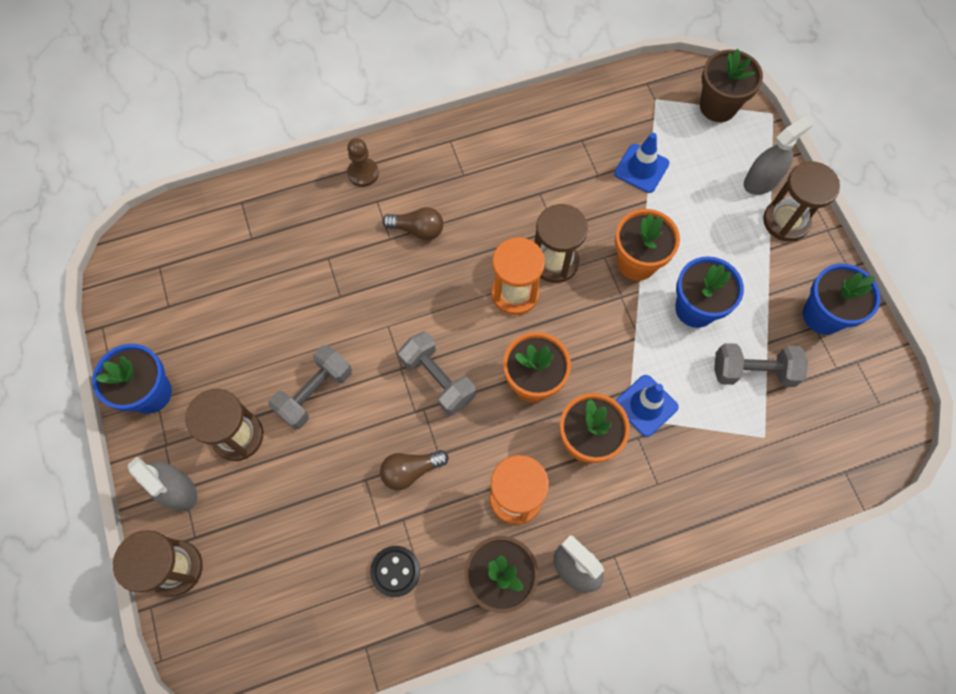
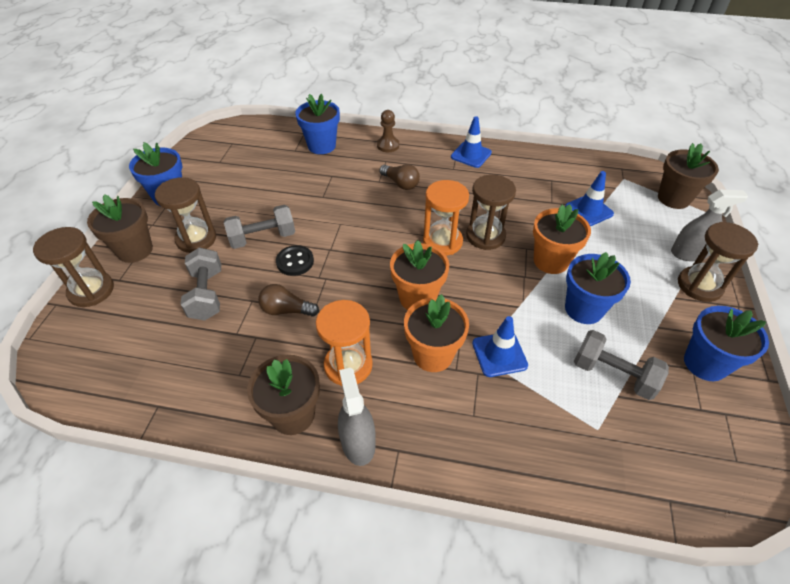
camera: 30 degrees right, 20 degrees down
grey spray bottle [128,457,197,511] -> brown flower pot [87,194,153,263]
black button [370,546,420,597] -> black button moved to [276,245,314,276]
grey dumbbell [399,332,475,415] -> grey dumbbell moved to [181,247,221,320]
none -> blue flower pot [295,94,340,154]
none -> blue traffic cone [451,116,492,168]

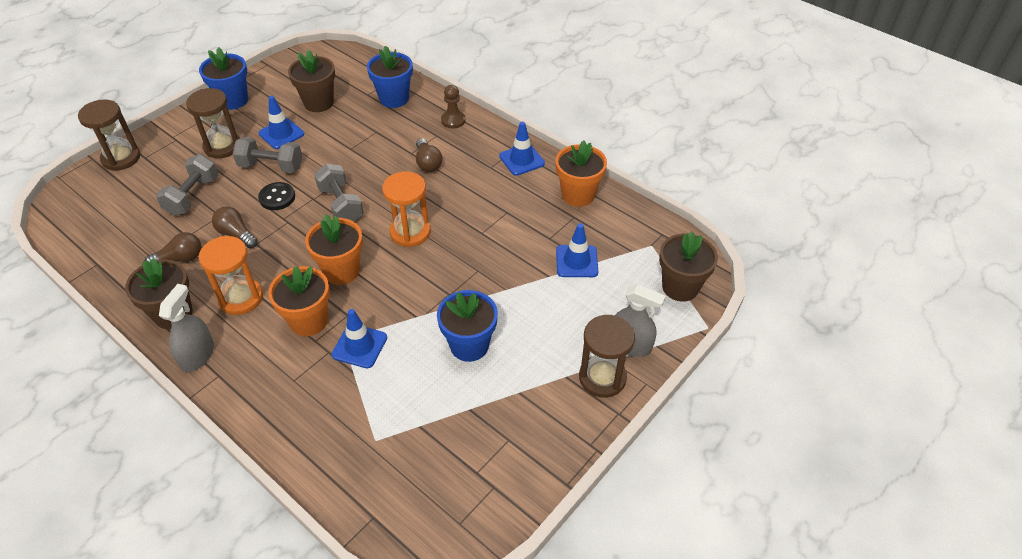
camera: 30 degrees right, 0 degrees up
brown flower pot [87,194,153,263] -> brown flower pot moved to [288,50,335,112]
brown hourglass [466,175,516,250] -> none
orange flower pot [533,204,591,274] -> orange flower pot moved to [555,141,607,207]
grey dumbbell [574,330,669,400] -> grey dumbbell moved to [314,164,364,222]
blue flower pot [684,306,769,381] -> none
none -> brown light bulb [145,232,201,262]
none -> blue traffic cone [259,96,304,149]

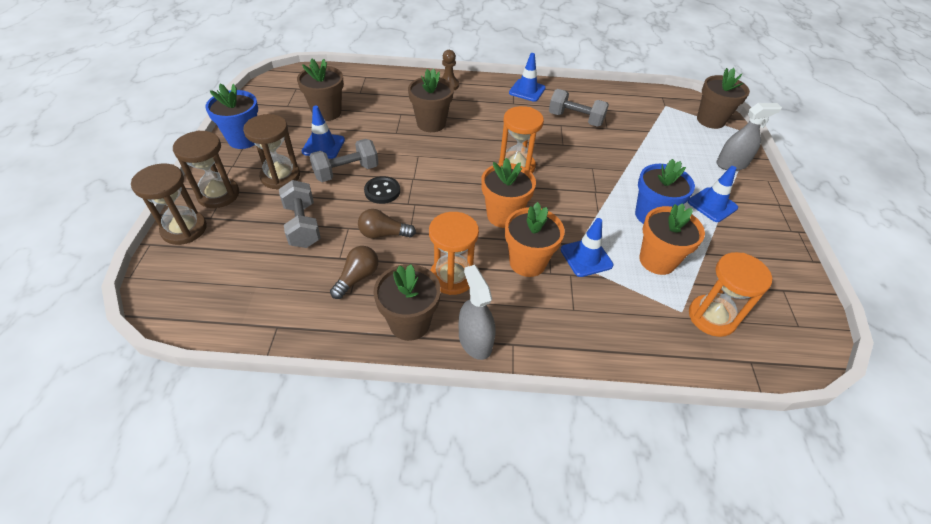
camera: 40 degrees left, 0 degrees up
grey dumbbell [314,164,364,222] -> grey dumbbell moved to [549,89,609,127]
blue flower pot [367,46,413,108] -> none
brown light bulb [416,138,442,172] -> none
orange flower pot [555,141,607,207] -> orange flower pot moved to [639,203,705,275]
blue traffic cone [556,223,598,277] -> blue traffic cone moved to [688,166,738,222]
brown hourglass [579,315,635,398] -> brown hourglass moved to [173,130,239,208]
none -> brown flower pot [408,69,454,132]
none -> orange hourglass [689,252,772,337]

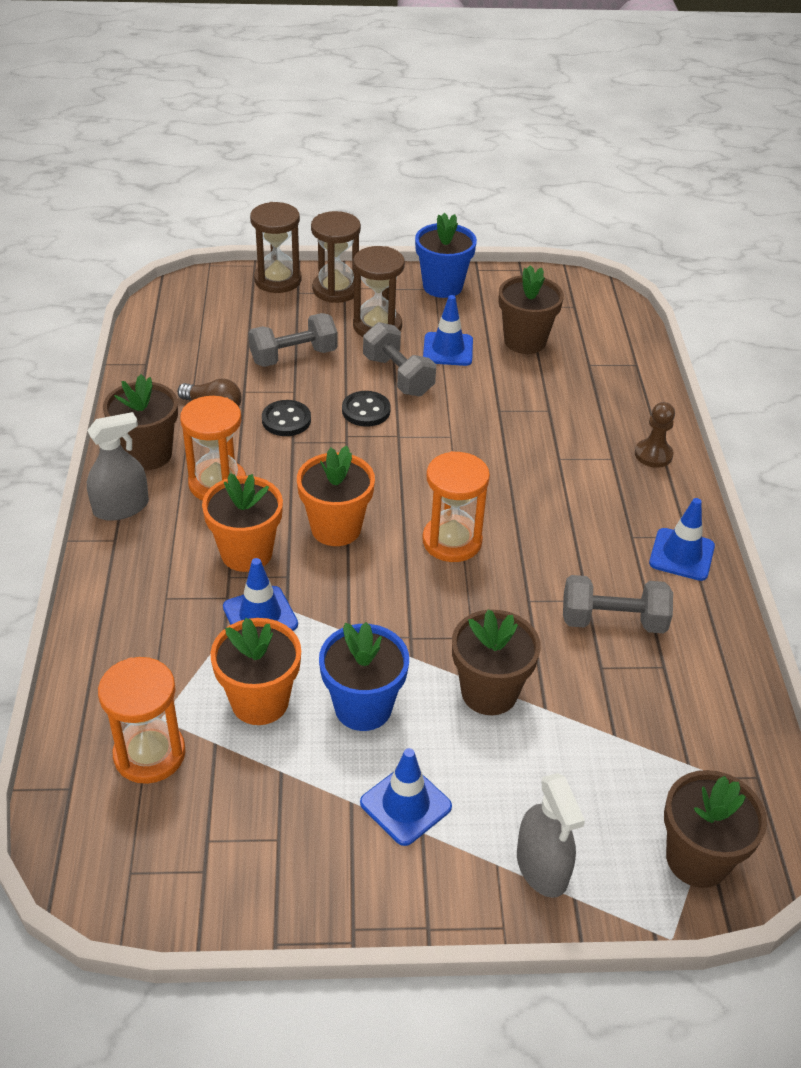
camera: 85 degrees right, 5 degrees down
brown light bulb [358,209,416,239] -> black button [262,400,311,436]
brown flower pot [408,69,454,132] -> brown flower pot moved to [452,609,541,715]
grey dumbbell [549,89,609,127] -> grey dumbbell turned 75 degrees clockwise [563,575,673,633]

